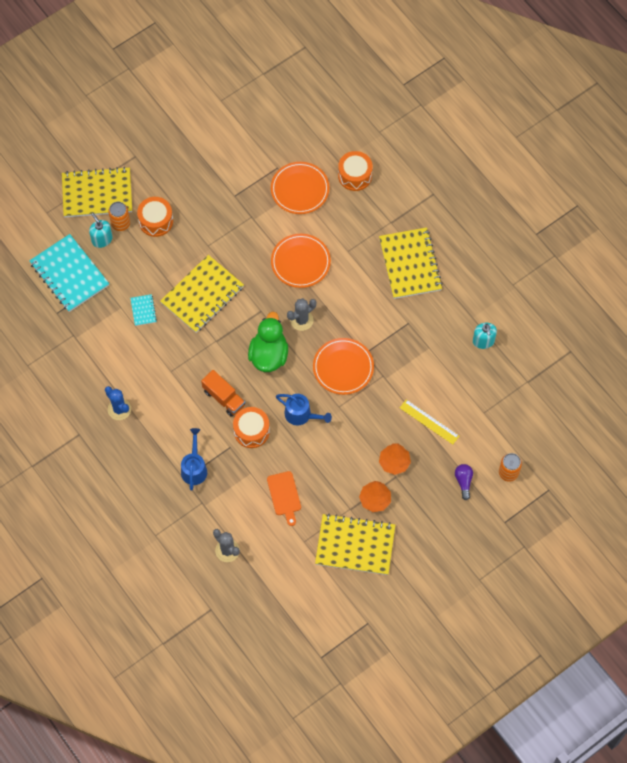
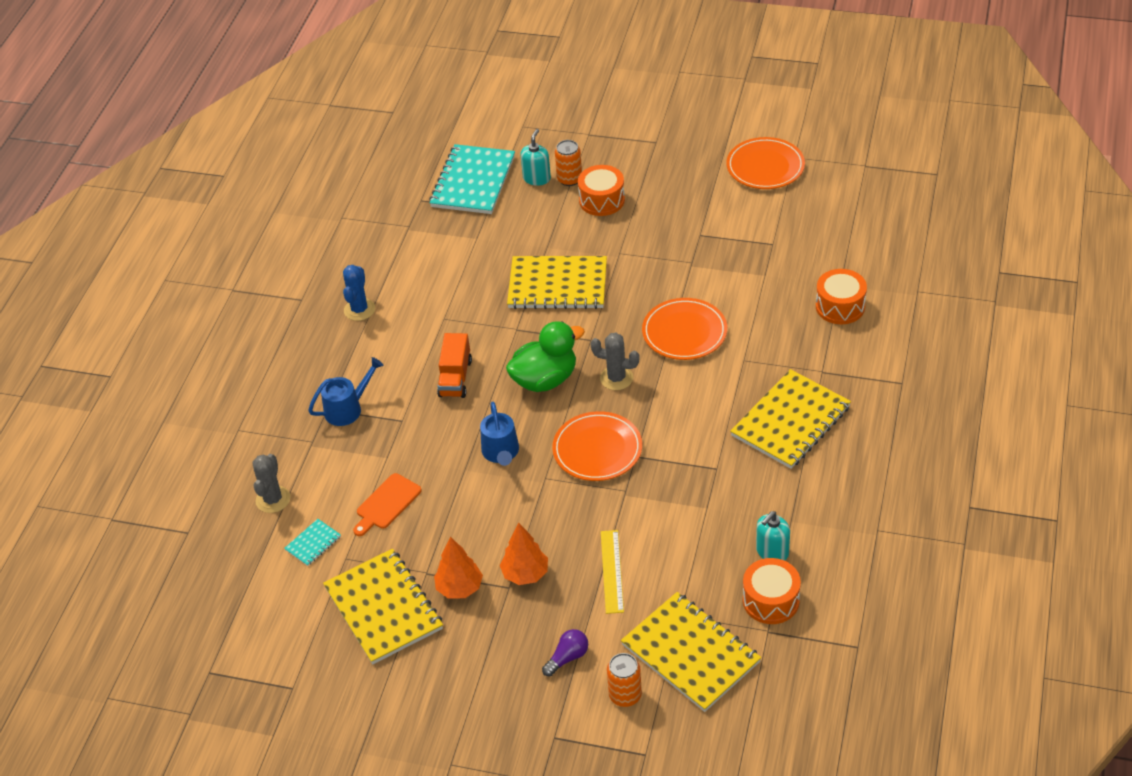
camera: 55 degrees right, 20 degrees down
yellow notebook [62,167,132,217] -> yellow notebook moved to [621,592,761,712]
turquoise notebook [130,294,157,326] -> turquoise notebook moved to [284,519,341,566]
orange drum [233,407,270,448] -> orange drum moved to [743,558,801,624]
orange plate [271,162,330,214] -> orange plate moved to [726,137,805,189]

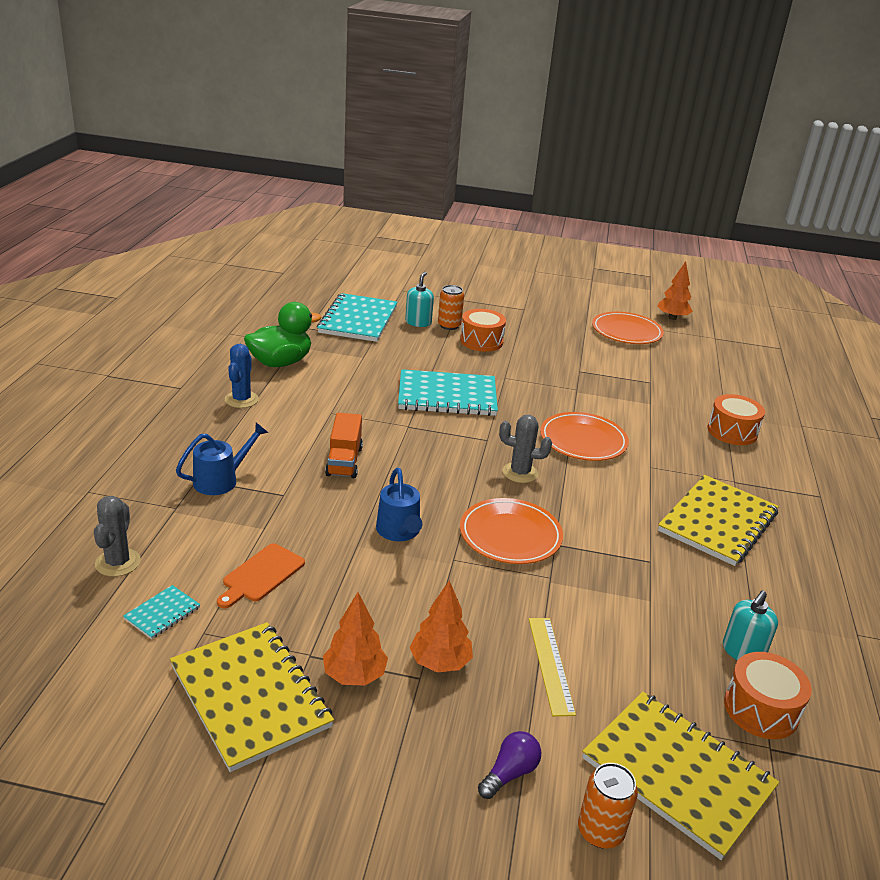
camera: 10 degrees left, 15 degrees down
green duck [506,321,585,392] -> green duck moved to [244,302,322,367]
yellow notebook [507,256,607,309] -> turquoise notebook [398,369,498,416]
none -> orange tree [657,261,693,320]

